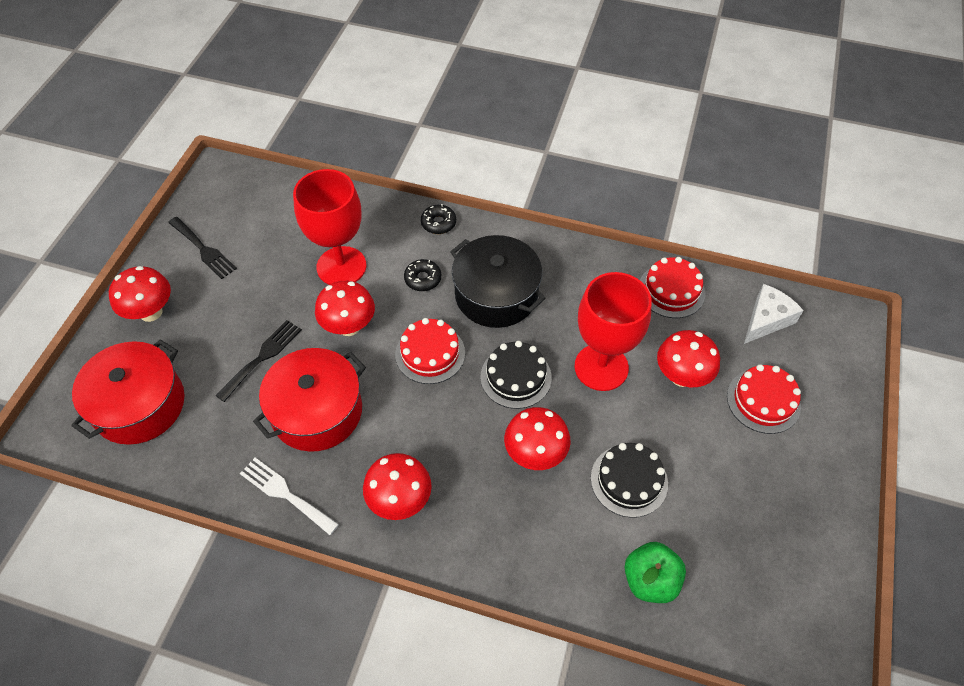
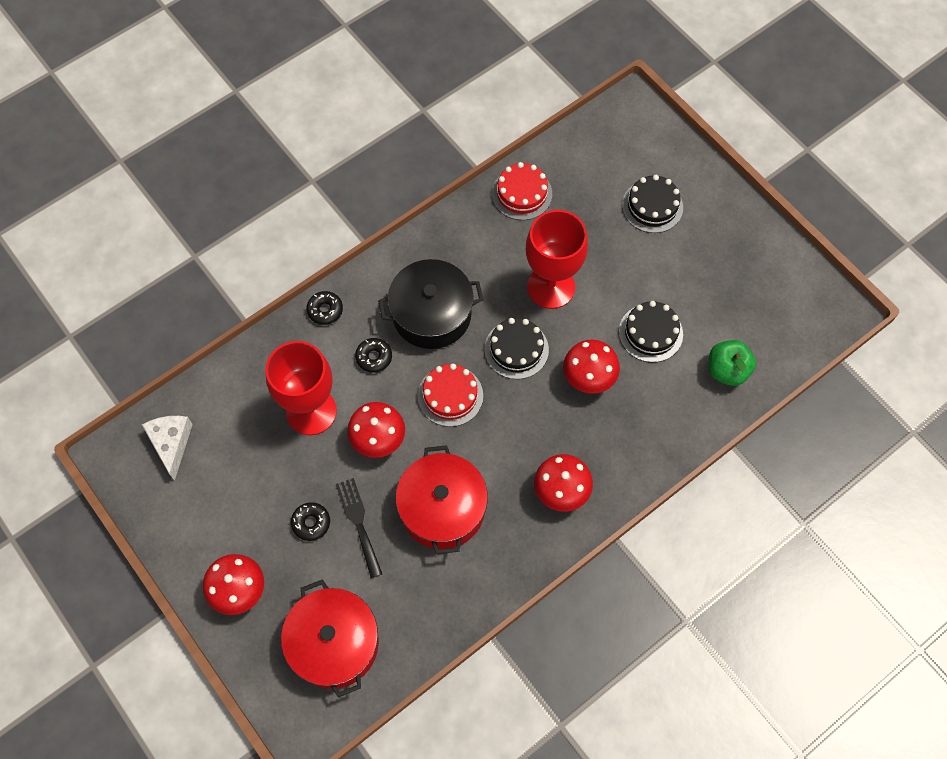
camera: 55 degrees left, 10 degrees up
black fork [168,217,237,279] -> none
white fork [240,458,339,535] -> none
red mushroom [657,330,720,387] -> none
red cake [727,364,801,434] -> black cake [622,175,683,233]
white cheese [744,284,804,344] -> white cheese moved to [142,416,193,481]
none -> black donut [291,502,330,541]

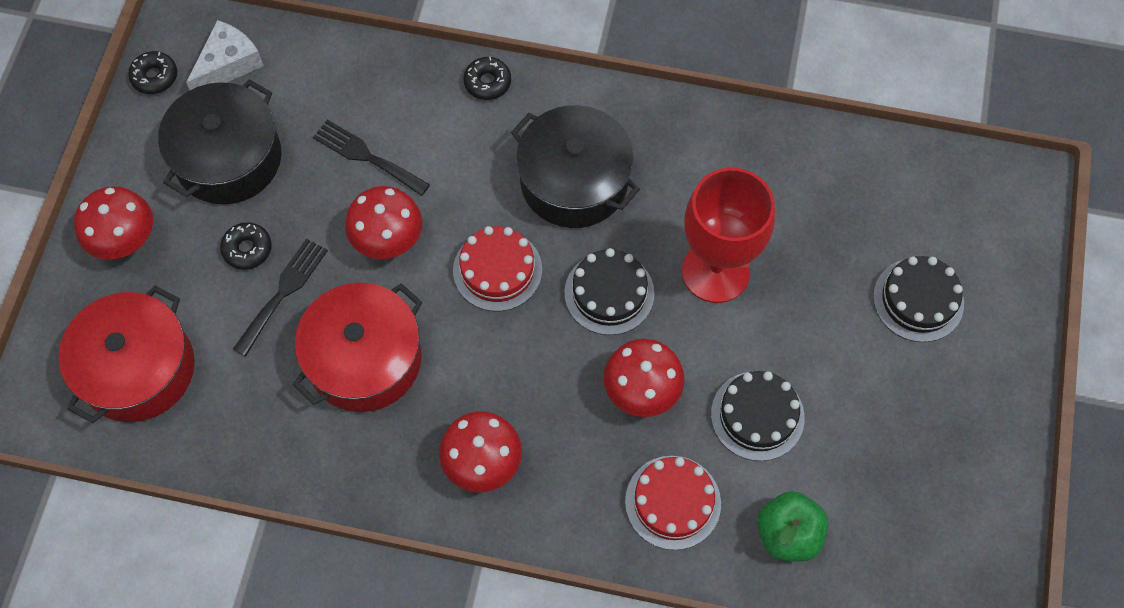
camera: 50 degrees right, 0 degrees up
red goblet [265,341,337,435] -> black fork [313,120,430,196]
black donut [355,338,392,373] -> black donut moved to [128,51,177,94]
red cake [492,162,552,220] -> red cake moved to [625,456,721,550]
none -> black pot [158,79,282,204]

